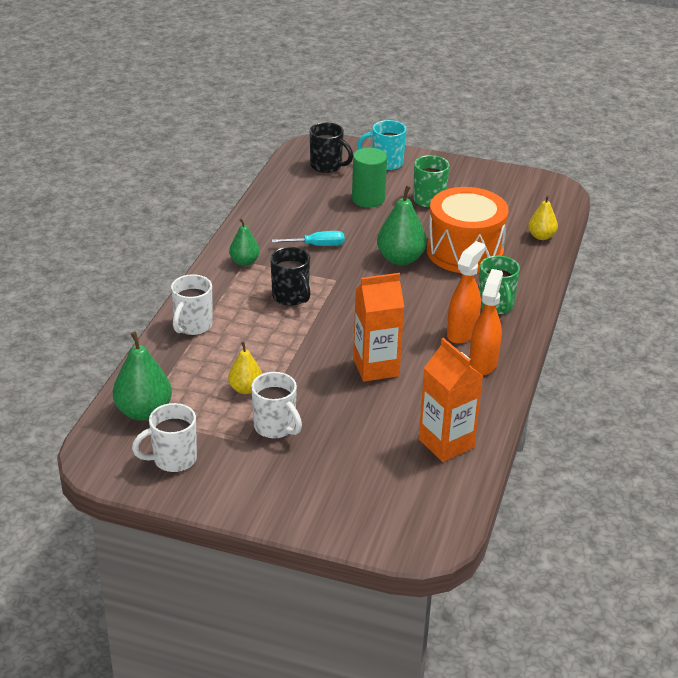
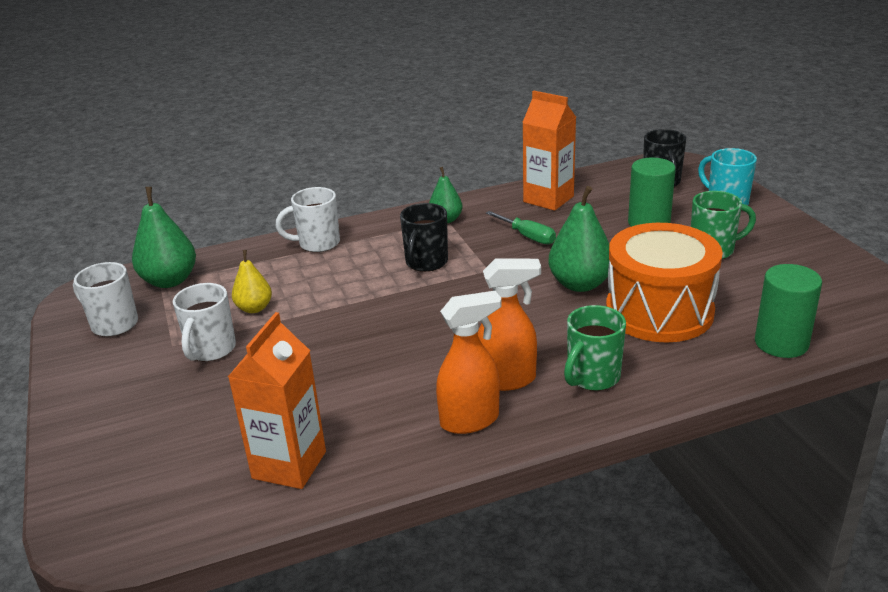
camera: 55 degrees right, 5 degrees down
turquoise screwdriver [272,231,345,246] -> green screwdriver [486,211,556,245]
orange carton [353,273,404,382] -> orange carton moved to [522,90,576,211]
yellow pear [528,195,558,240] -> green cylinder [755,264,822,358]

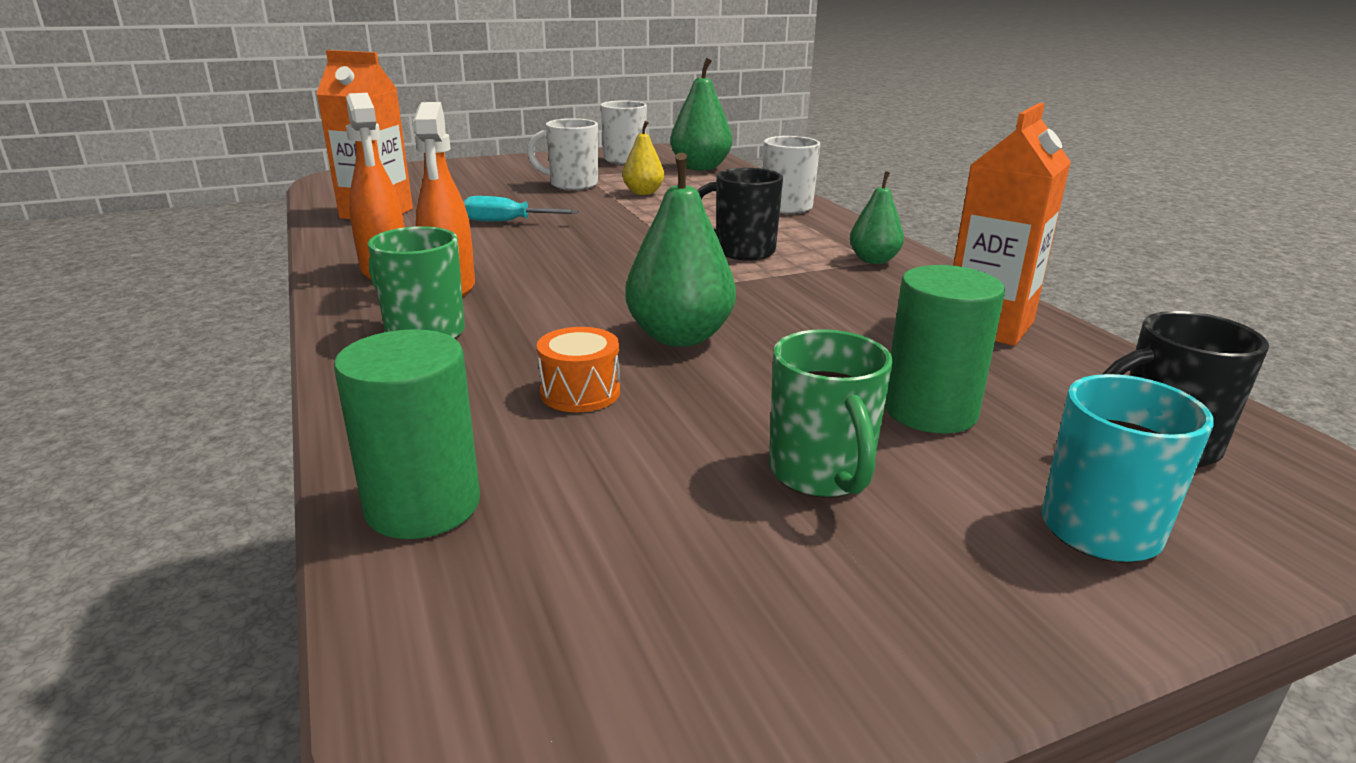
camera: 85 degrees right, 5 degrees down
green screwdriver [486,211,556,245] -> none
orange drum [606,223,723,342] -> orange drum [537,327,620,412], size x0.41
none -> turquoise screwdriver [464,196,578,222]

